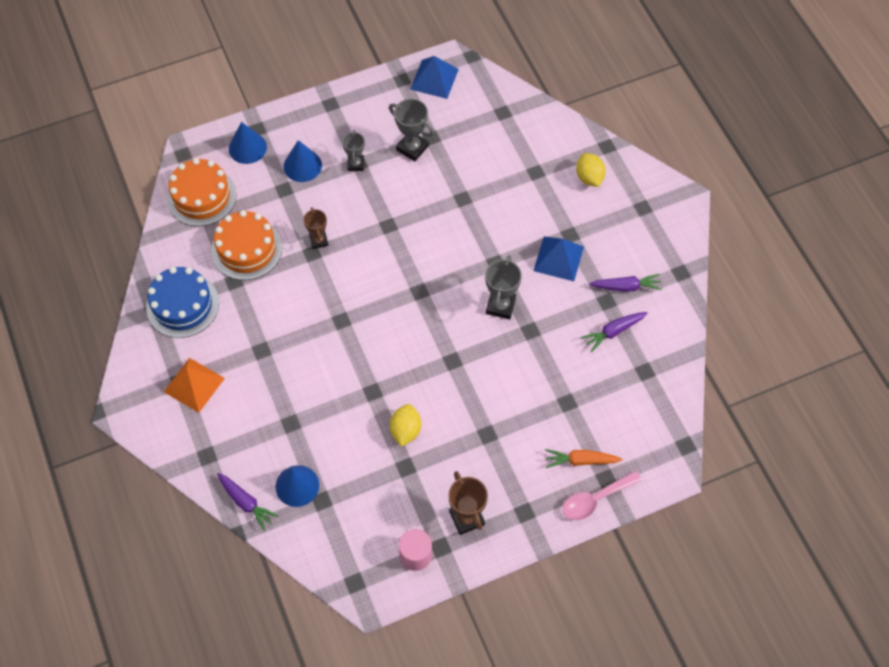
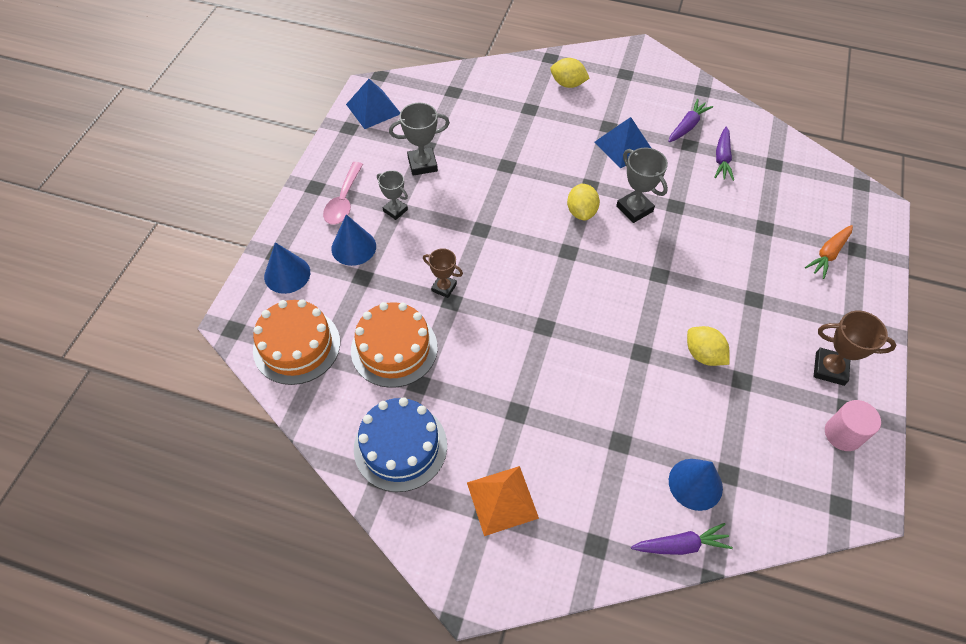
camera: 50 degrees left, 5 degrees down
pink spoon [563,471,642,520] -> pink spoon moved to [323,162,363,225]
none -> yellow lemon [567,184,600,221]

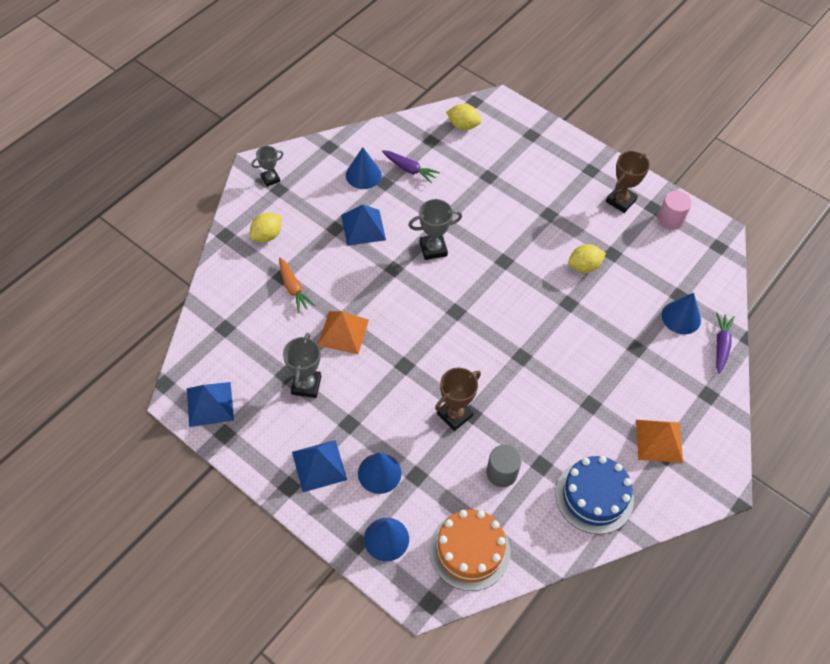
camera: 70 degrees left, 0 degrees up
pink spoon [323,162,363,225] -> blue pyramid [292,440,347,492]
orange cake [351,302,438,388] -> grey cylinder [486,445,522,487]
grey trophy [377,170,408,220] -> grey trophy moved to [251,146,283,187]
brown trophy [423,248,463,298] -> brown trophy [435,368,481,431], size x1.50
yellow lemon [567,184,600,221] -> yellow lemon moved to [446,104,481,130]
purple carrot [668,99,713,142] -> blue cone [346,147,382,189]
orange carrot [805,225,853,279] -> orange carrot moved to [279,258,315,313]
none -> orange pyramid [318,311,369,354]

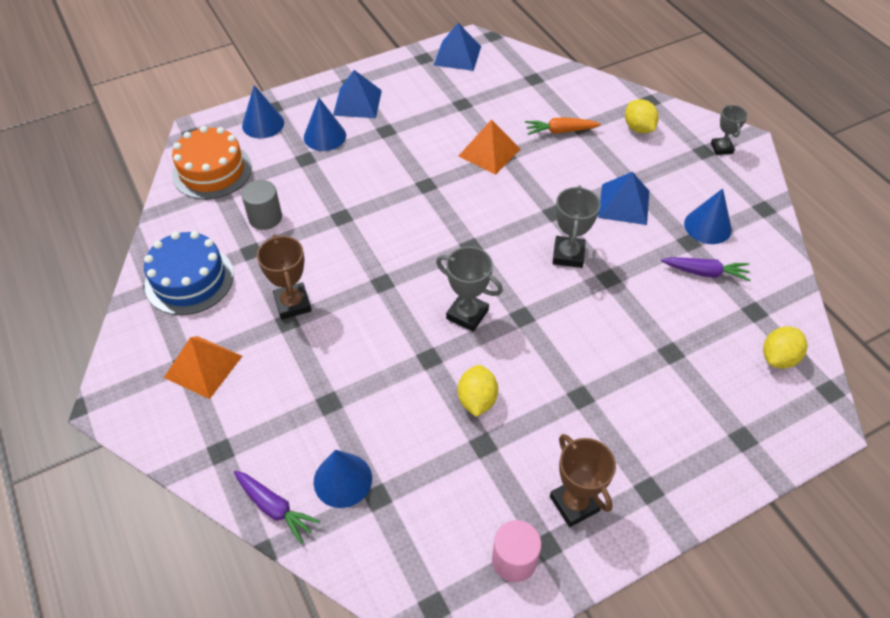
camera: 115 degrees right, 5 degrees down
grey trophy [283,333,321,398] -> grey trophy moved to [436,247,503,332]
purple carrot [382,150,440,183] -> purple carrot turned 135 degrees counterclockwise [661,257,750,281]
brown trophy [435,368,481,431] -> brown trophy moved to [257,235,312,320]

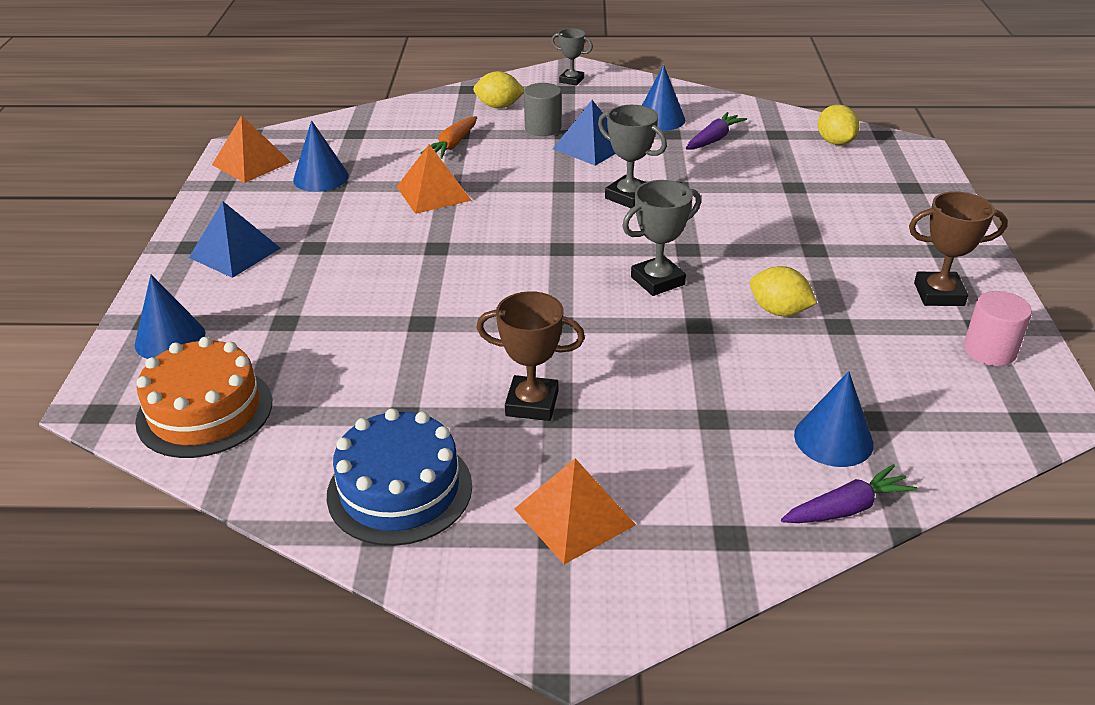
camera: 60 degrees left, 15 degrees down
grey cylinder [241,180,282,230] -> grey cylinder moved to [524,83,561,136]
blue cone [304,98,346,151] -> blue cone moved to [293,120,349,192]
blue pyramid [434,23,481,71] -> orange pyramid [212,115,291,183]

